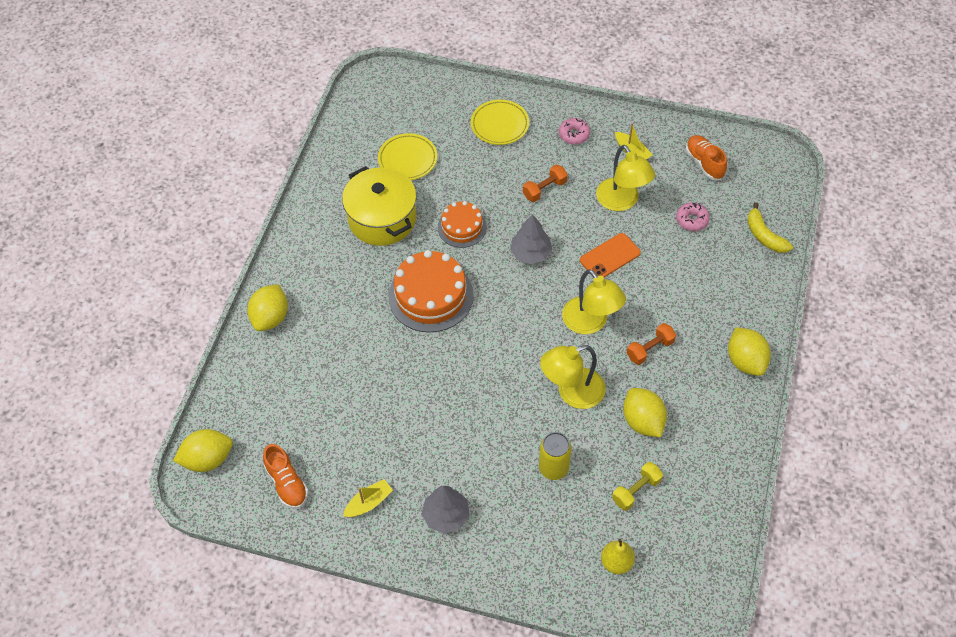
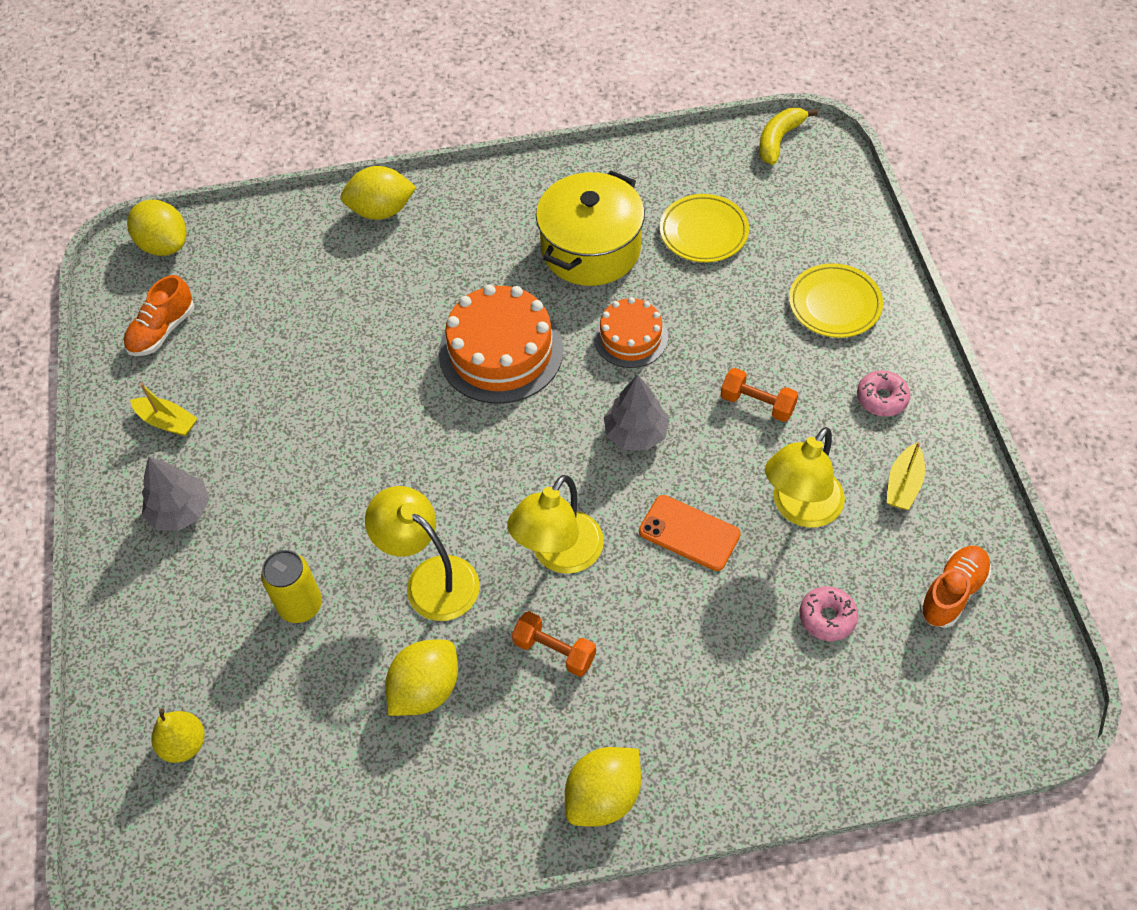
camera: 65 degrees right, 0 degrees up
yellow dumbbell [612,462,663,511] -> none
yellow banana [747,202,793,253] -> yellow banana moved to [759,108,818,165]

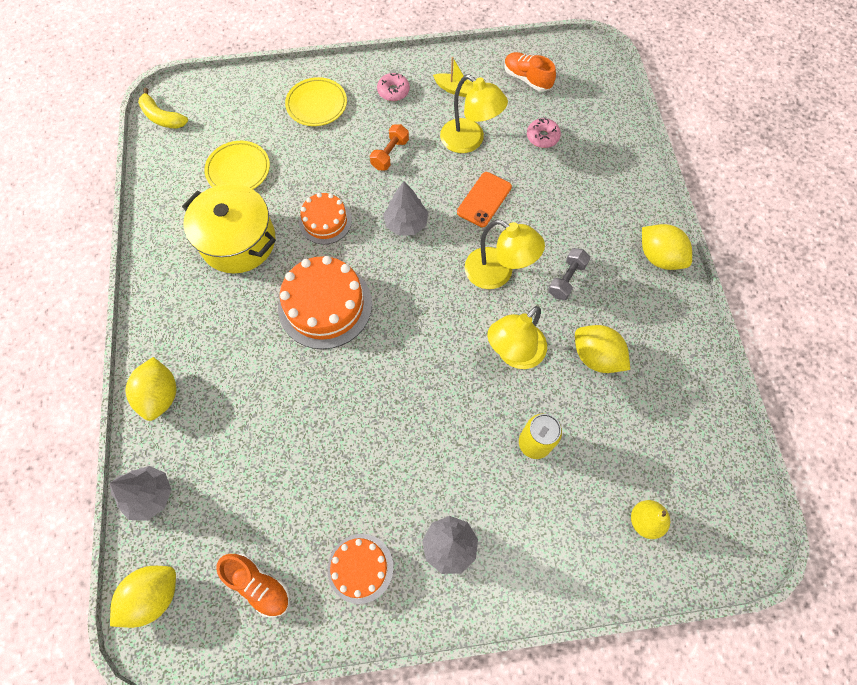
camera: 90 degrees left, 10 degrees up
yellow boat [130,383,197,436] -> orange cake [328,534,394,604]
orange dumbbell [512,611,596,677] -> grey dumbbell [548,248,590,300]
none -> grey tree [110,466,172,521]

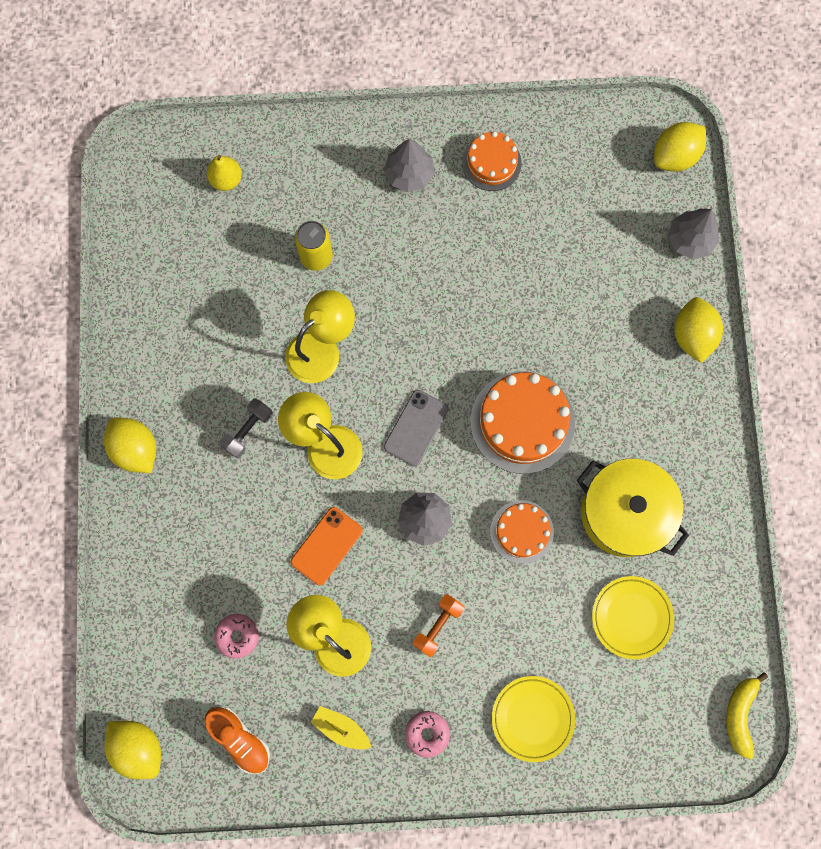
camera: 175 degrees left, 10 degrees up
yellow banana [138,88,188,129] -> yellow banana turned 120 degrees counterclockwise [726,672,768,759]
orange shoe [216,554,290,618] -> none
yellow lemon [575,325,630,373] -> yellow lemon moved to [105,721,161,779]
none -> grey phone [384,390,449,466]

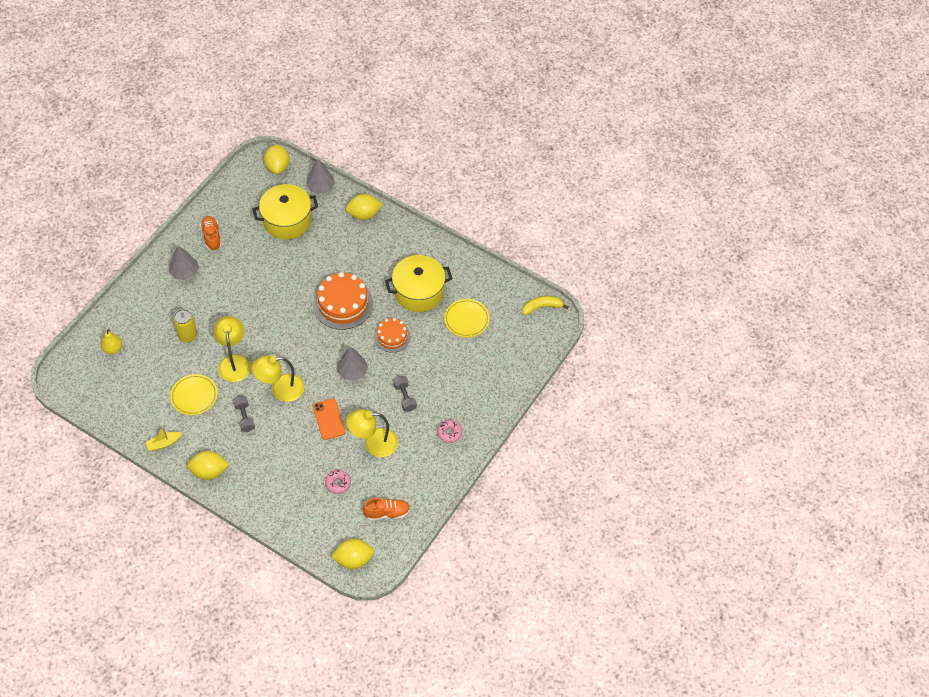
camera: 55 degrees left, 20 degrees down
yellow boat [311,706,372,750] -> yellow boat moved to [145,427,182,451]
grey phone [384,390,449,466] -> none
orange dumbbell [413,594,464,657] -> grey dumbbell [394,376,417,411]
orange cake [462,131,522,191] -> orange shoe [200,216,222,251]
yellow plate [492,676,575,762] -> yellow plate moved to [170,374,218,415]
yellow lemon [674,297,723,363] -> yellow lemon turned 45 degrees counterclockwise [345,194,383,220]
yellow banana [726,672,768,759] -> yellow banana turned 120 degrees clockwise [522,296,569,315]
none -> yellow pot [253,184,318,240]

